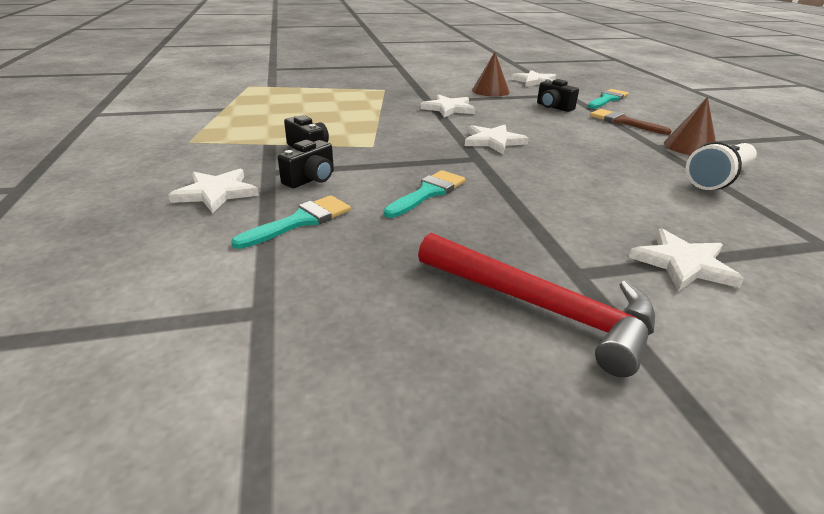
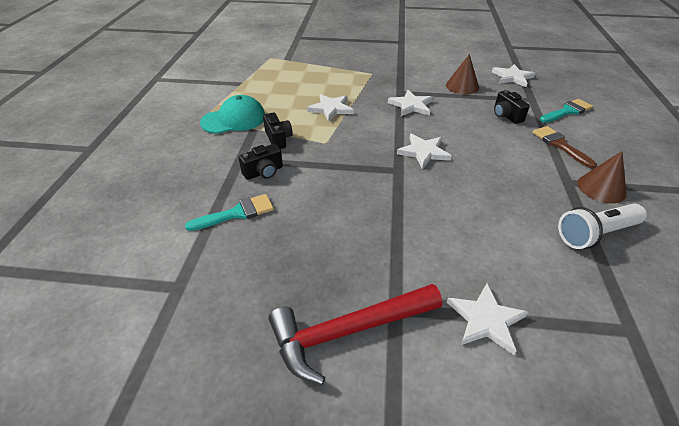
camera: 20 degrees right, 10 degrees up
white star [168,169,259,213] -> white star moved to [307,94,354,122]
turquoise brush [384,170,466,218] -> none
red hammer [418,233,655,377] -> red hammer turned 105 degrees clockwise [269,284,442,384]
none -> turquoise cap [200,95,265,134]

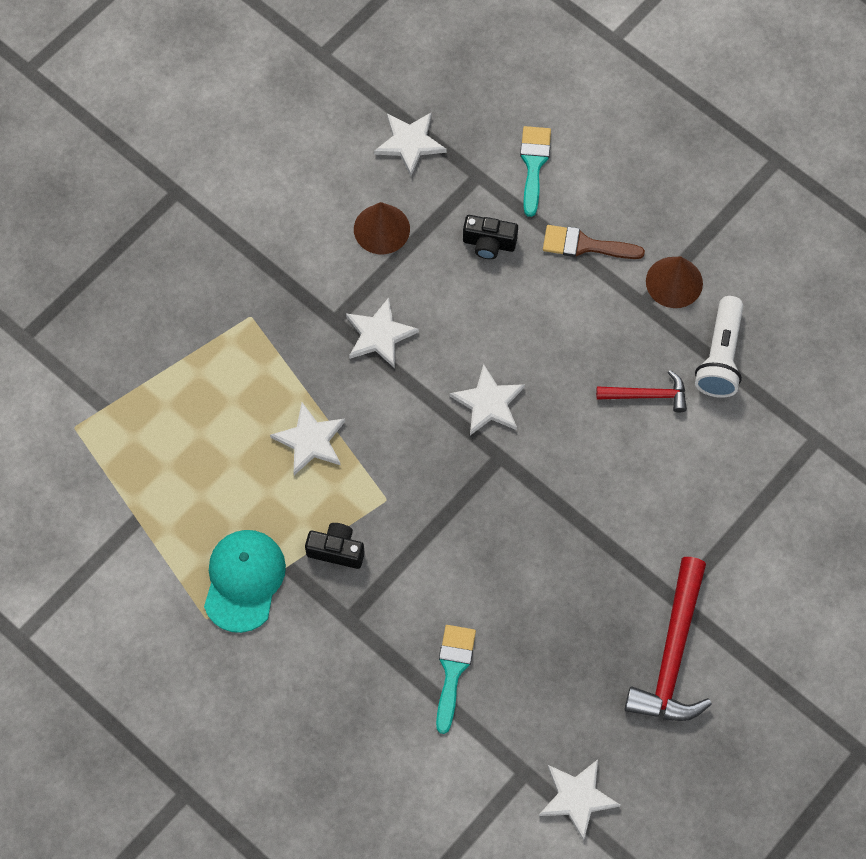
camera: 55 degrees left, 25 degrees up
black camera [238,144,283,180] -> none
white star [447,283,528,355] -> white star moved to [539,759,620,841]
none -> red hammer [596,370,687,413]

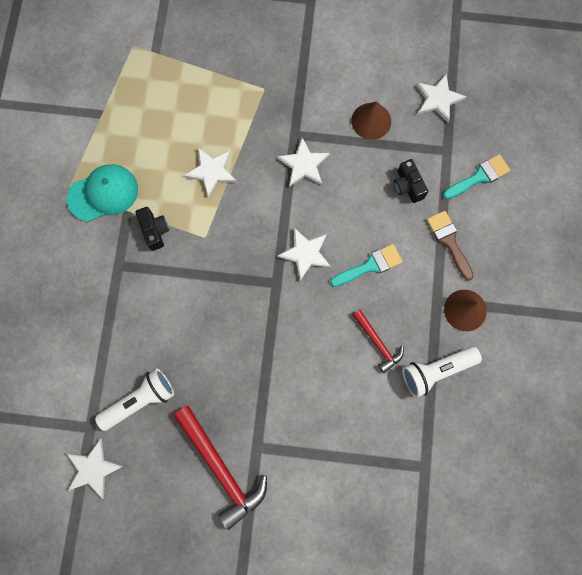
camera: 55 degrees right, 10 degrees up
turquoise brush [436,625,476,734] -> turquoise brush moved to [330,244,402,287]
red hammer [625,557,712,721] -> red hammer turned 105 degrees counterclockwise [173,405,267,530]
none -> white flashlight [95,368,174,431]

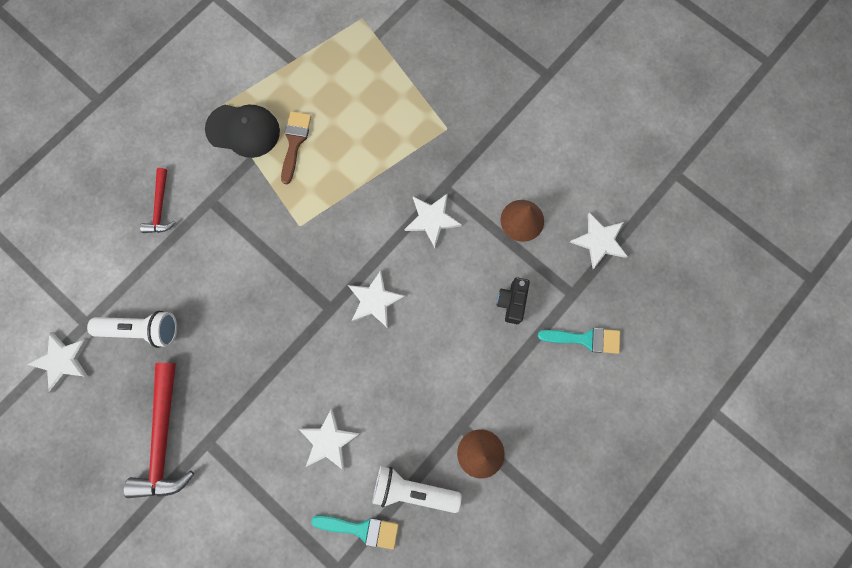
camera: 35 degrees right, 0 degrees up
turquoise cap [67,164,138,222] -> black cap [205,105,280,158]
black camera [136,207,169,251] -> none
white star [184,148,237,198] -> white star moved to [299,408,360,470]
turquoise brush [330,244,402,287] -> turquoise brush moved to [311,515,399,550]
red hammer [353,310,404,373] -> red hammer moved to [140,168,176,233]
brown brush [427,211,473,281] -> brown brush moved to [281,111,312,184]

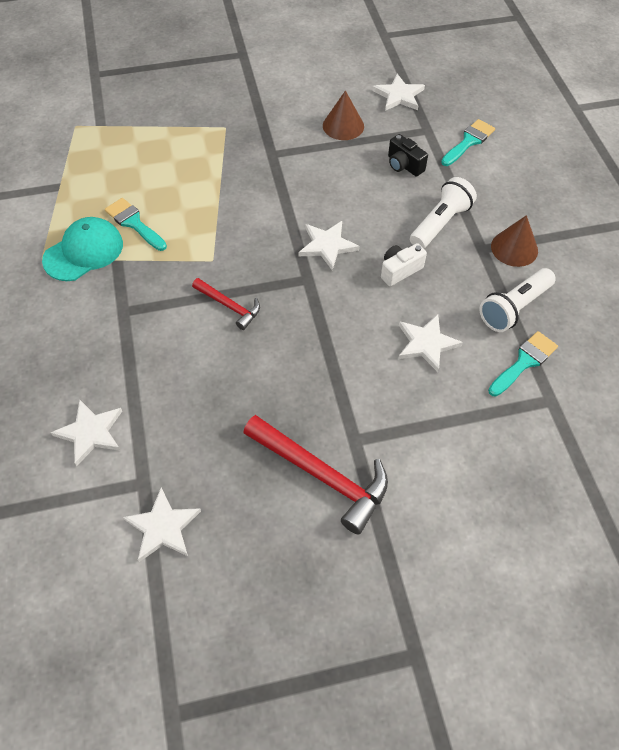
camera: 55 degrees left, 20 degrees down
white flashlight [87,311,177,348] -> white flashlight moved to [410,177,477,248]
red hammer [140,168,176,233] -> red hammer moved to [192,278,260,330]
black cap [205,105,280,158] -> turquoise cap [42,217,123,281]
brown brush [281,111,312,184] -> turquoise brush [105,198,167,251]
white star [404,194,462,248] -> white star moved to [51,400,122,467]
none -> white camera [381,243,427,286]

